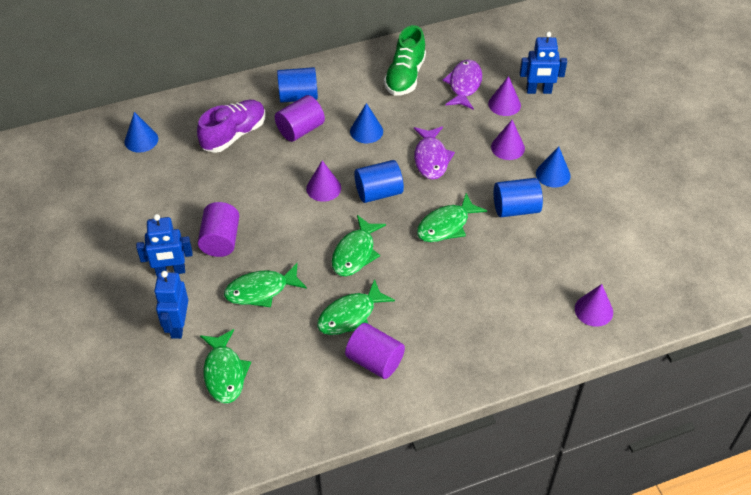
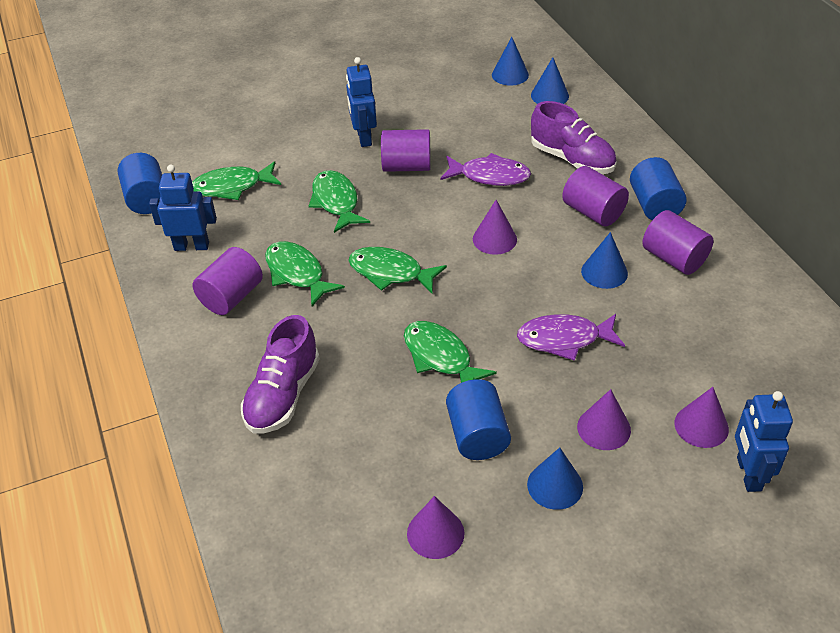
camera: 90 degrees right, 5 degrees down
blue robot [154,271,188,339] -> blue robot moved to [149,165,217,251]
blue cylinder [354,160,404,203] -> blue cylinder moved to [118,153,162,214]
green shoe [384,25,426,96] -> none
purple fish [442,60,482,110] -> purple fish moved to [440,153,531,186]
purple cone [575,284,613,327] -> purple cone moved to [407,496,464,559]
none -> purple shoe [241,315,320,433]
none -> blue cone [492,37,529,86]
none -> purple cylinder [642,210,713,275]

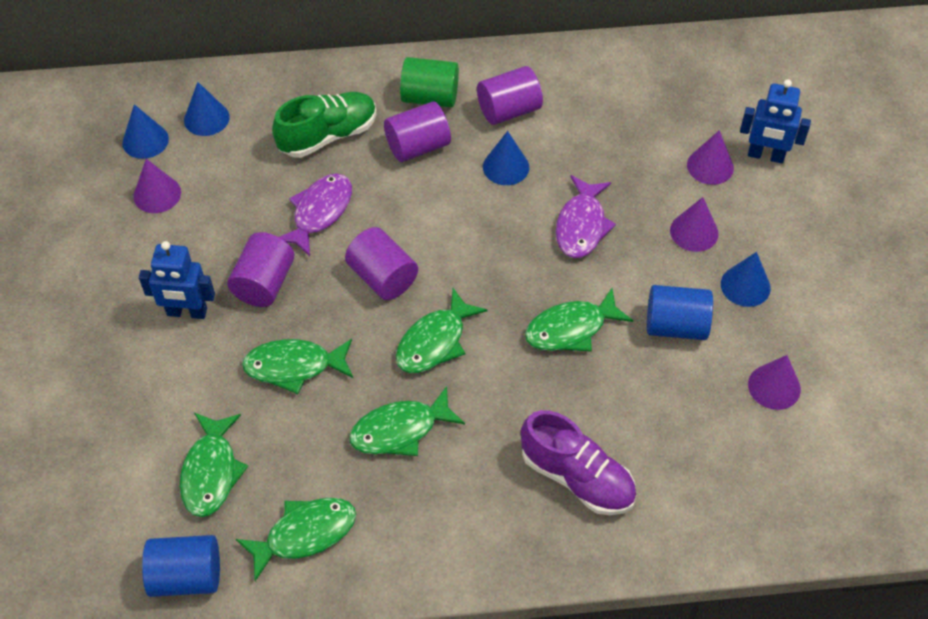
camera: 75 degrees left, 10 degrees up
blue robot [149,165,217,251] -> green fish [236,498,356,581]
purple cylinder [192,247,263,315] -> purple cylinder moved to [345,227,418,300]
purple cone [473,200,517,255] -> purple cone moved to [133,159,181,213]
purple shoe [531,101,617,174] -> green shoe [272,92,377,158]
blue cylinder [630,157,687,220] -> green cylinder [400,57,459,108]

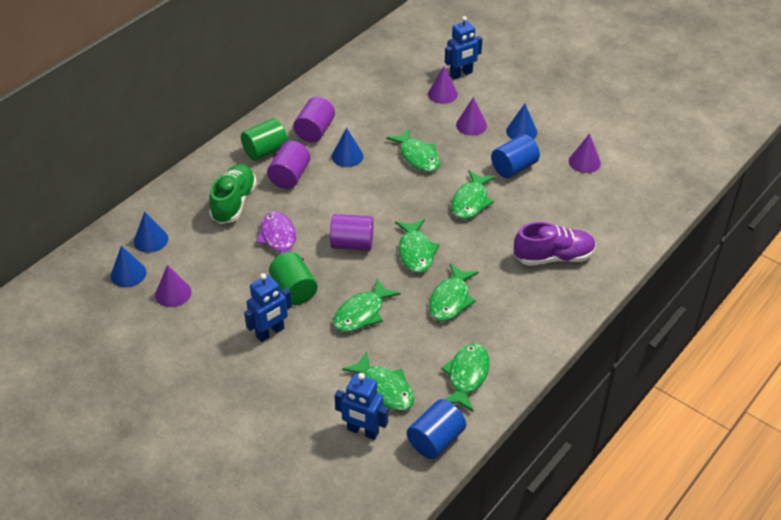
camera: 45 degrees left, 10 degrees down
purple cylinder [227,232,294,307] -> green cylinder [269,252,318,305]
purple fish [556,175,616,258] -> green fish [386,128,440,172]
none -> blue robot [335,373,388,440]

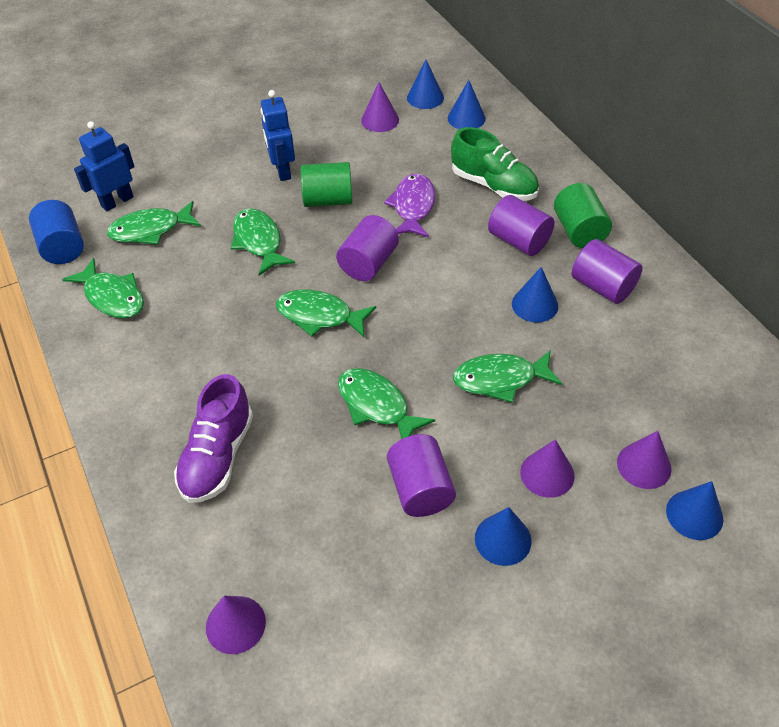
camera: 115 degrees right, 5 degrees up
purple fish [256,212,304,260] -> purple fish turned 90 degrees counterclockwise [384,173,435,237]
green fish [429,264,479,321] -> none
blue robot [445,16,482,79] -> blue cone [666,481,723,540]
blue cylinder [491,134,540,178] -> purple cylinder [387,434,456,517]
purple cone [569,133,601,173] -> purple cone moved to [206,596,266,654]

